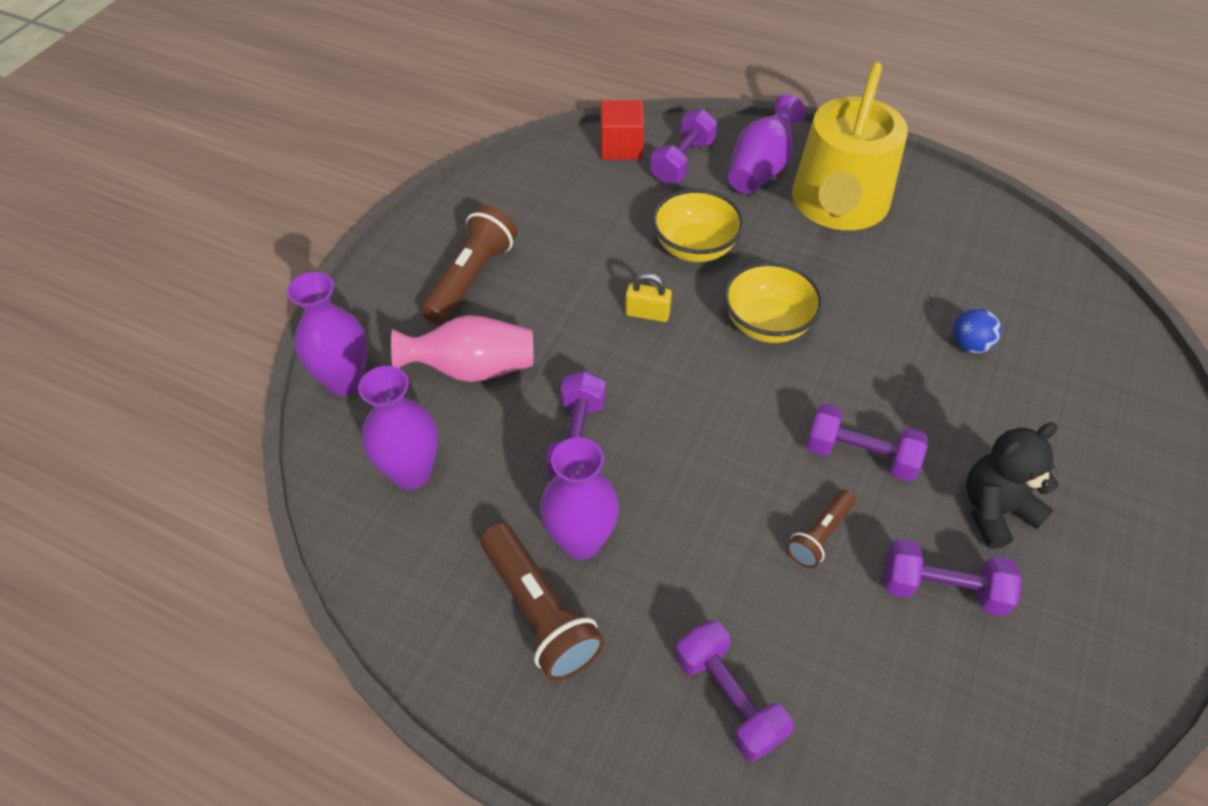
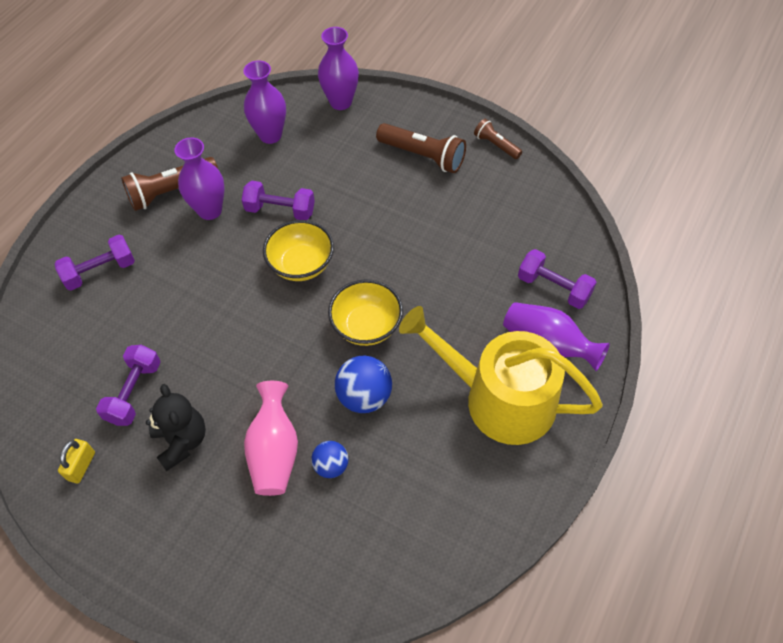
camera: 95 degrees right, 5 degrees up
pink vase [391,315,533,382] -> pink vase moved to [244,381,298,496]
red cube [601,100,644,160] -> none
yellow padlock [625,273,672,322] -> yellow padlock moved to [58,439,95,484]
yellow bowl [652,189,745,262] -> yellow bowl moved to [263,220,334,281]
brown flashlight [786,490,855,568] -> brown flashlight moved to [474,119,522,159]
purple dumbbell [806,404,928,482] -> none
none -> blue ball [335,355,392,413]

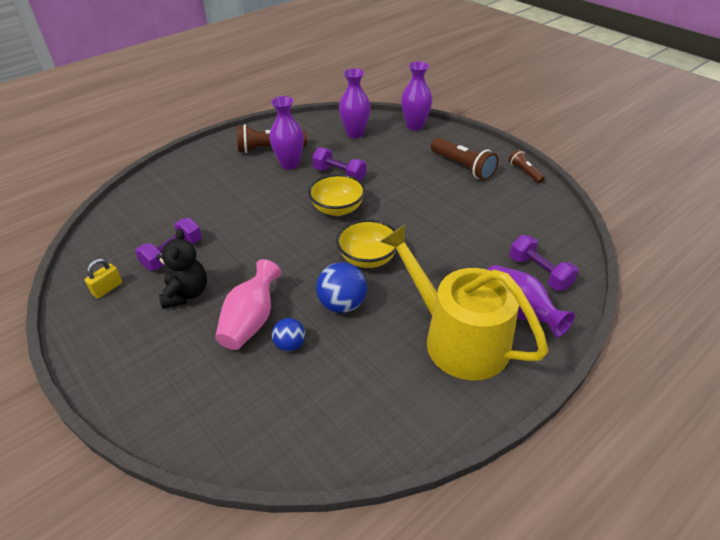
camera: 20 degrees right, 15 degrees down
purple dumbbell [55,235,135,290] -> none

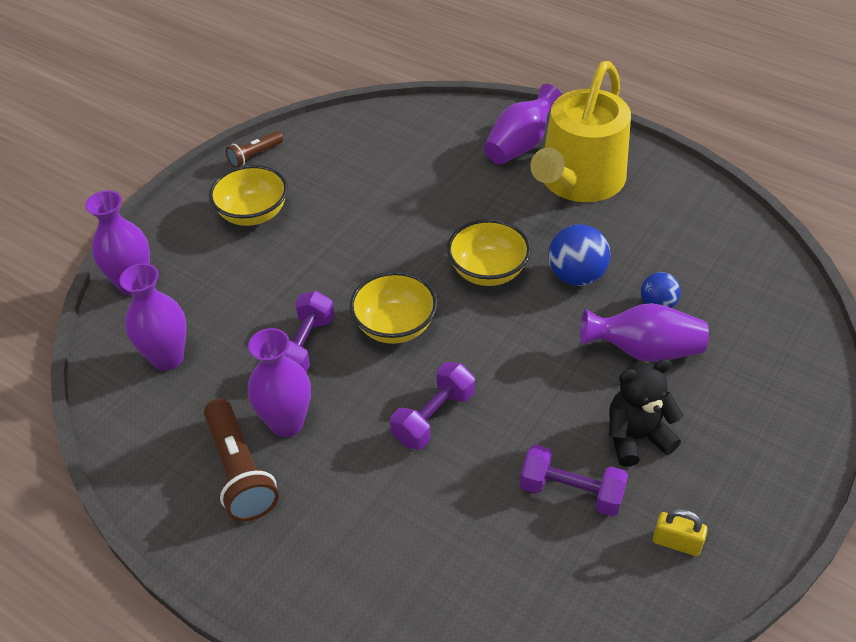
camera: 105 degrees left, 5 degrees up
pink vase [215,259,282,350] -> purple vase [580,303,709,362]
brown flashlight [431,138,499,181] -> yellow bowl [209,165,288,226]
purple dumbbell [509,235,578,291] -> purple dumbbell moved to [390,362,475,450]

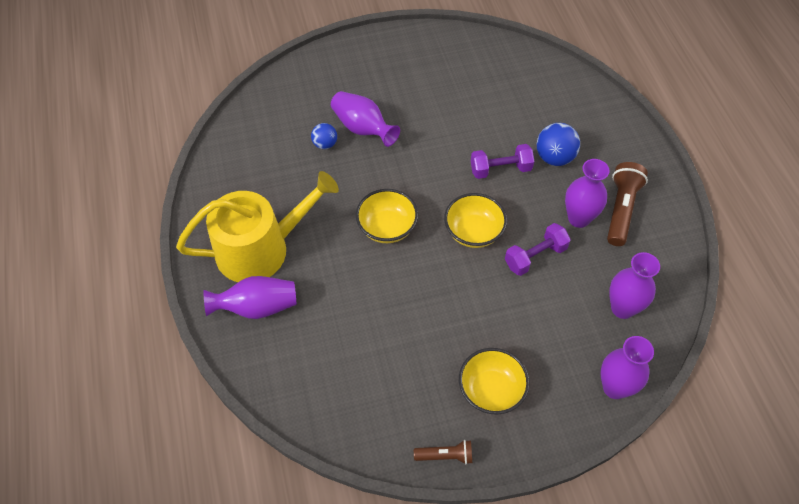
camera: 140 degrees left, 10 degrees up
purple dumbbell [520,444,628,517] -> none
blue ball [548,224,610,286] -> blue ball moved to [537,123,580,166]
black teddy bear [609,359,683,467] -> none
yellow padlock [653,509,708,556] -> none

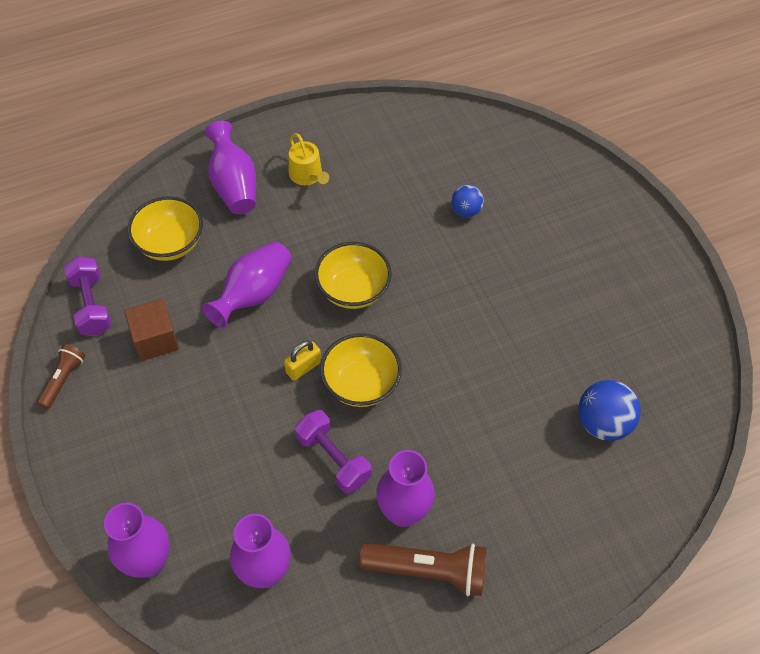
camera: 80 degrees right, 0 degrees up
yellow watering can [176,171,339,282] -> yellow watering can [289,133,329,185], size x0.42
purple vase [331,91,400,147] -> purple vase moved to [202,241,292,328]
brown flashlight [414,440,472,464] -> brown flashlight turned 150 degrees counterclockwise [37,344,85,409]
yellow bowl [459,348,530,415] -> yellow bowl moved to [127,196,203,261]
purple dumbbell [471,144,534,179] -> purple dumbbell moved to [64,257,111,335]
blue ball [537,123,580,166] -> blue ball moved to [578,380,641,441]
none -> brown cube [125,299,179,361]
none -> yellow padlock [284,341,321,381]

